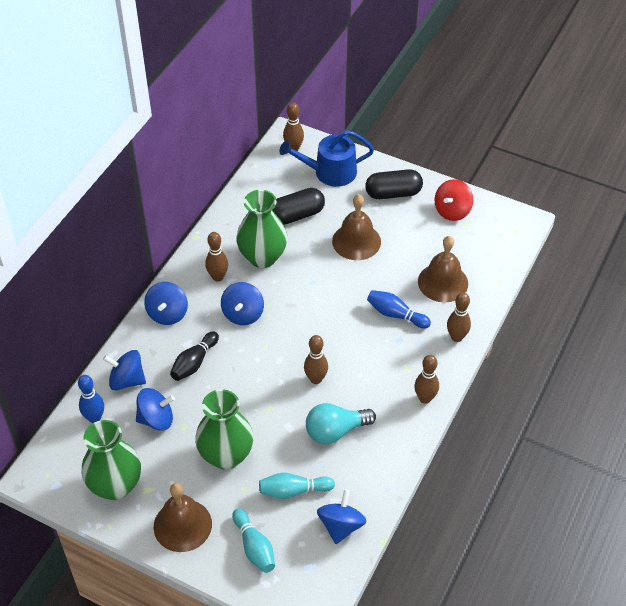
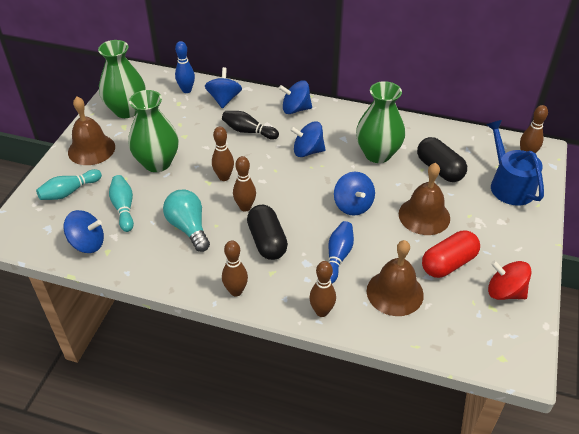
camera: 80 degrees right, 5 degrees down
blue spinning top [136,388,175,431] -> blue spinning top moved to [334,172,375,216]
brown bowling pin [205,232,228,282] -> brown bowling pin moved to [212,126,234,181]
black capsule [365,169,423,199] -> black capsule moved to [247,205,288,260]
none -> red capsule [422,231,480,278]

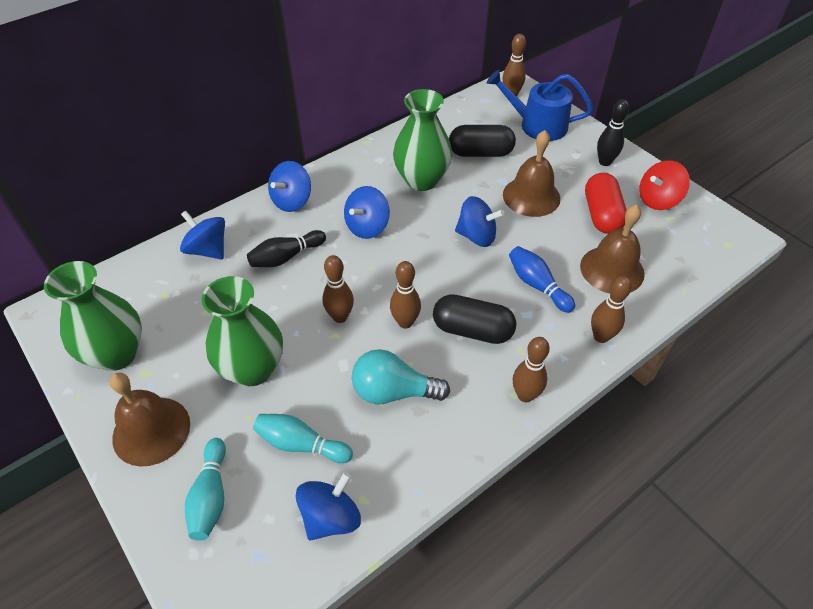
camera: 55 degrees left, 5 degrees up
blue bowling pin [175,41,195,93] -> none
none -> black bowling pin [597,99,629,166]

